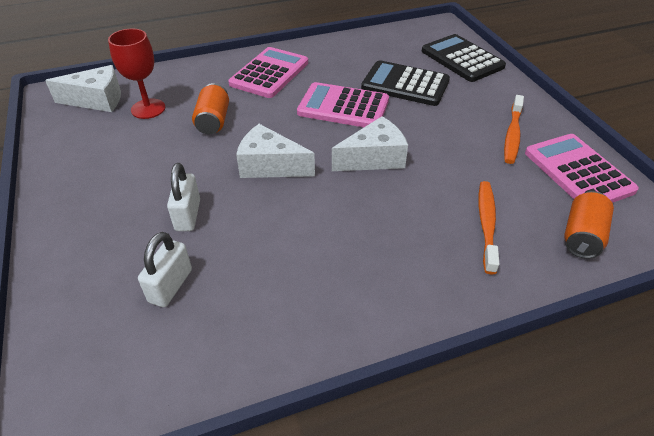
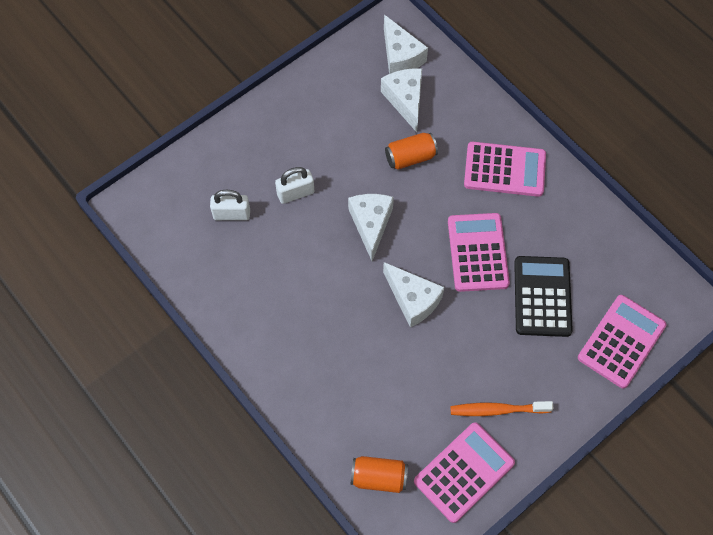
camera: 70 degrees right, 20 degrees up
red goblet [108,28,165,119] -> white cheese [381,68,422,132]
black calculator [422,34,506,82] -> pink calculator [578,295,666,389]
orange toothbrush [479,181,499,275] -> none

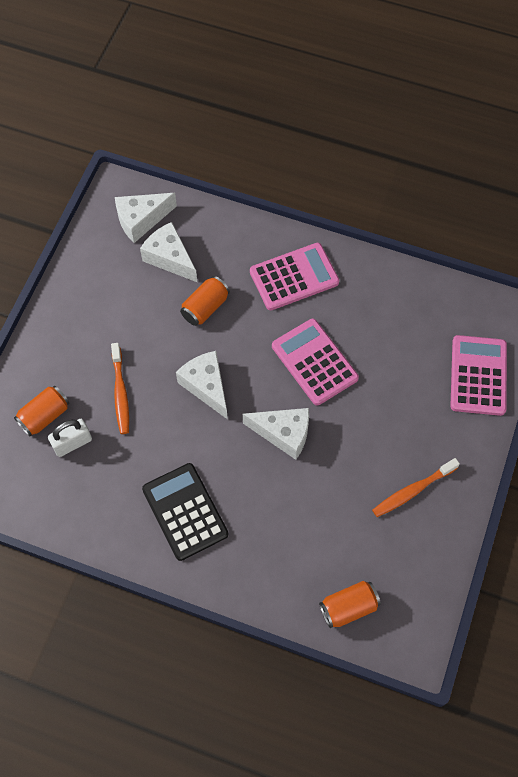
camera: 30 degrees left, 0 degrees up
white padlock [275,167,314,204] -> orange toothbrush [111,343,129,434]
white cheese [384,15,428,74] -> white cheese turned 120 degrees clockwise [115,193,177,243]
pink calculator [414,422,515,523] -> none
black calculator [514,256,573,337] -> black calculator moved to [142,463,228,561]
none -> orange can [14,386,69,436]

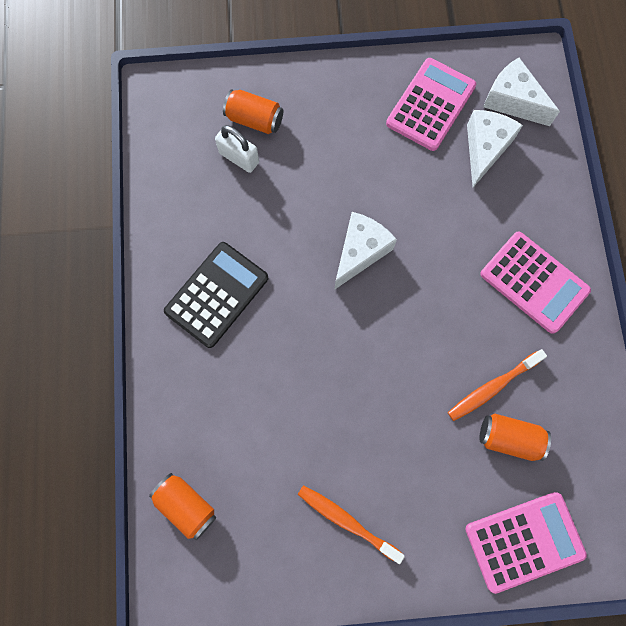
camera: 65 degrees right, 10 degrees up
orange toothbrush [111,343,129,434] -> orange toothbrush moved to [448,349,547,421]
orange can [180,276,230,326] -> orange can moved to [479,414,551,461]
white cheese [243,408,309,460] -> none
pink calculator [272,319,359,406] -> pink calculator moved to [386,58,476,151]

